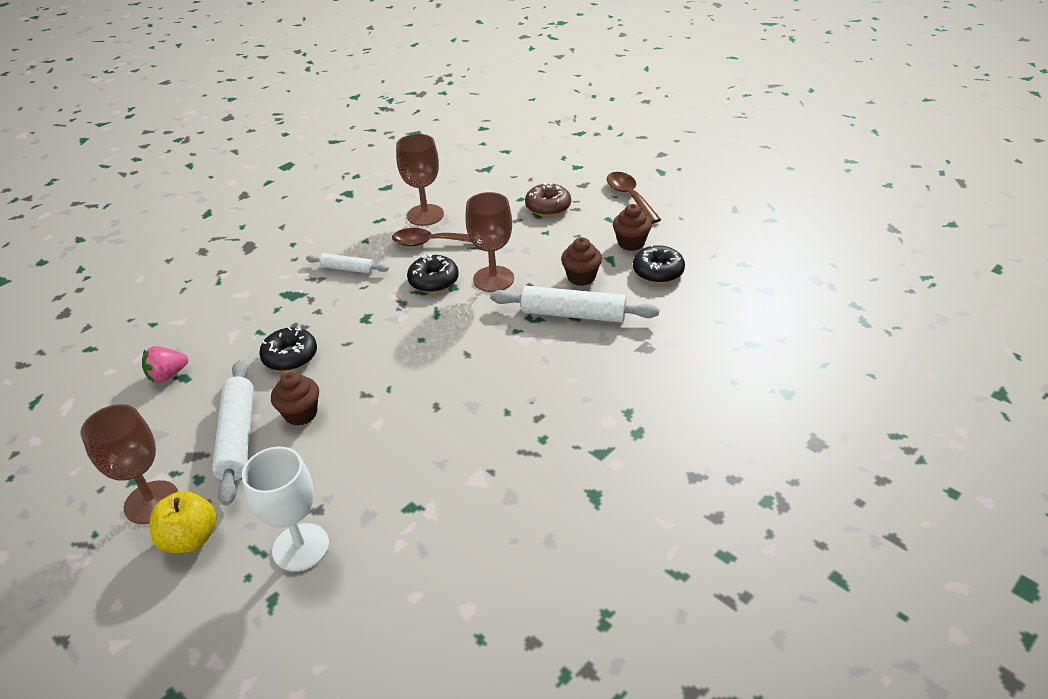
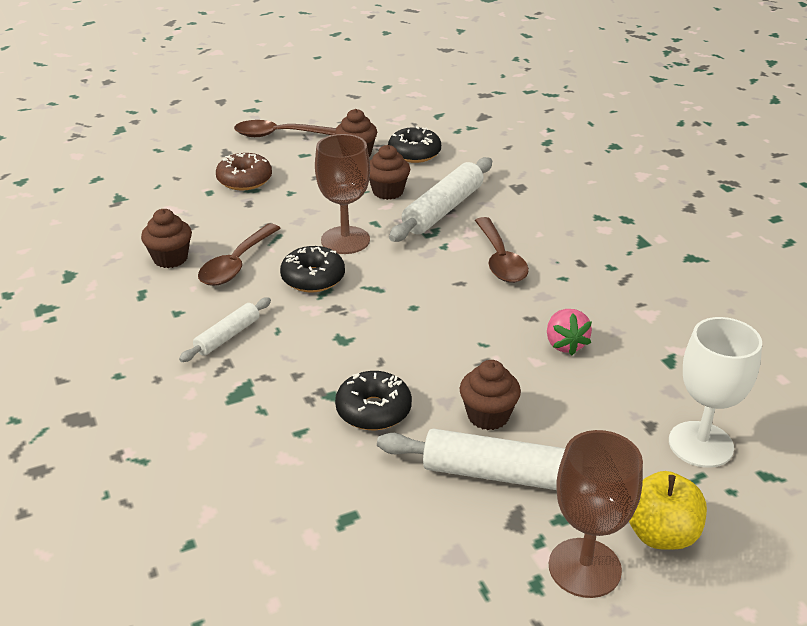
camera: 70 degrees left, 5 degrees down
pink strawberry [142,346,188,383] -> pink strawberry moved to [547,309,592,355]
brown goblet [396,134,444,226] -> brown cupcake [141,209,192,268]
none -> brown spoon [475,217,529,283]

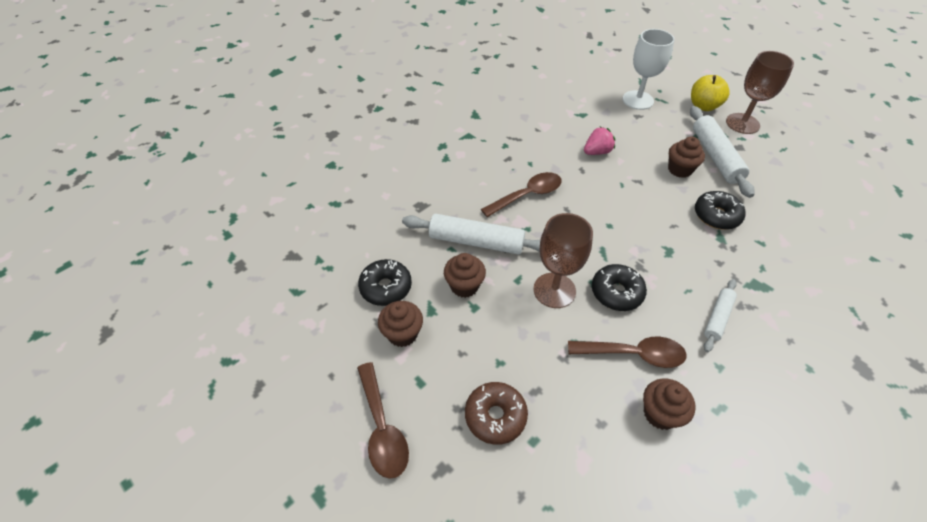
camera: 110 degrees left, 15 degrees up
white rolling pin [179,297,271,362] -> white rolling pin turned 75 degrees counterclockwise [704,279,737,352]

